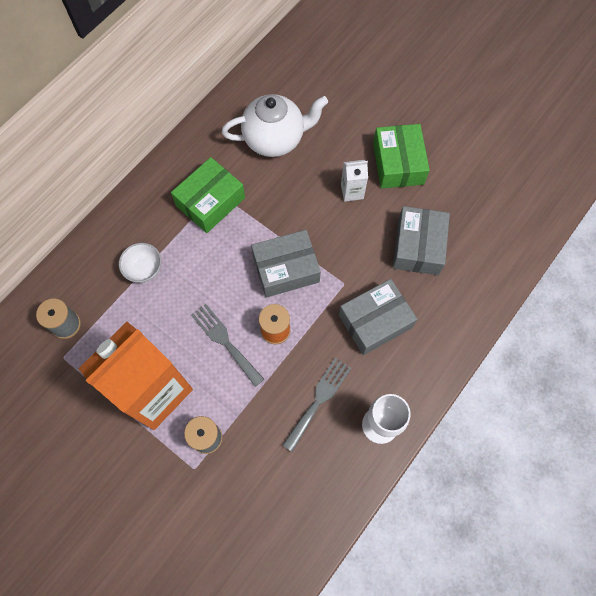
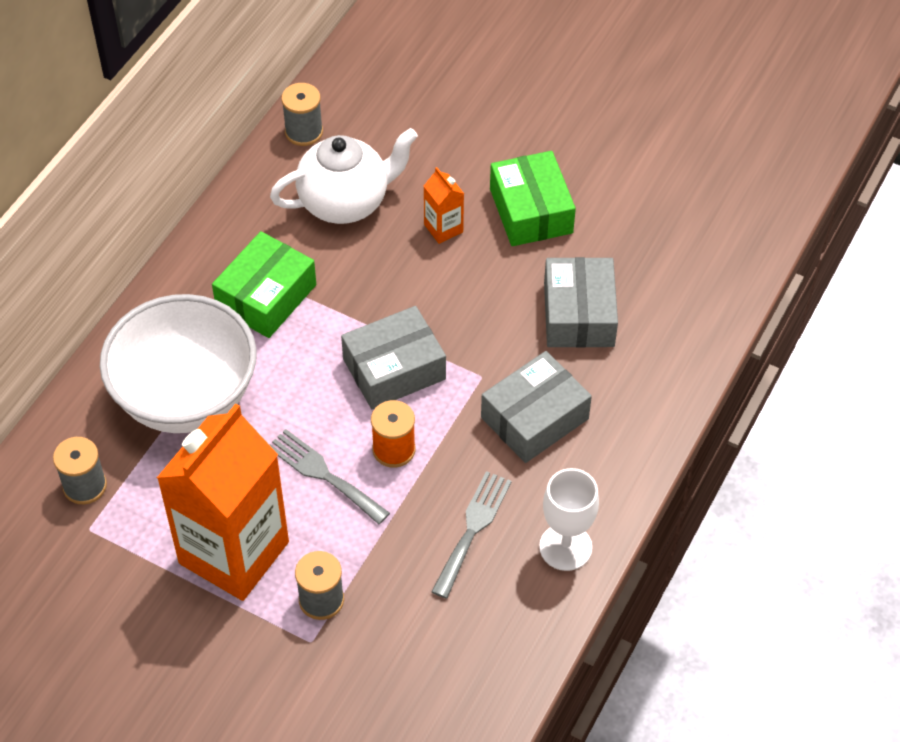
camera: 10 degrees left, 15 degrees down
white bowl [119,243,162,283] -> white bowl [100,294,257,433], size x2.46
white carton [341,160,368,202] -> none
none -> grey spool [281,83,323,146]
none -> orange carton [424,167,464,244]

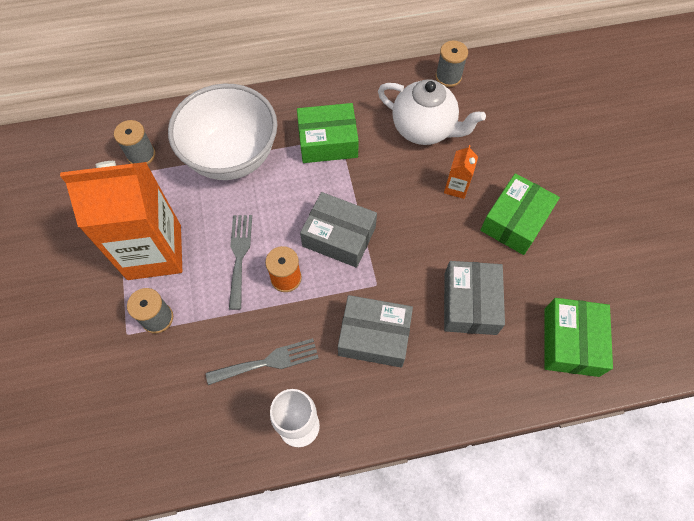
camera: 50 degrees right, 10 degrees up
grey box [544,257,618,348] -> grey box turned 45 degrees counterclockwise [444,261,505,335]
none -> green box [544,298,613,377]

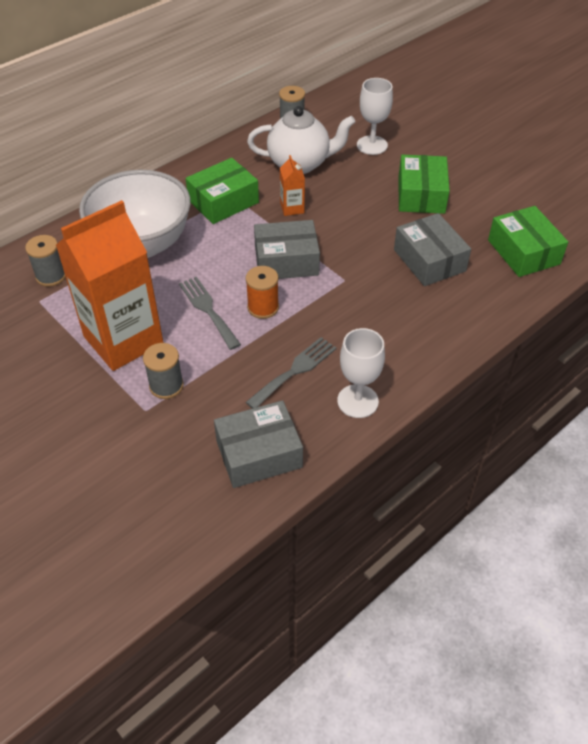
camera: 30 degrees left, 15 degrees down
grey box [338,295,413,368] -> grey box moved to [214,400,303,488]
orange carton [444,145,478,199] -> orange carton moved to [280,155,305,216]
none -> white goblet [357,78,393,155]

